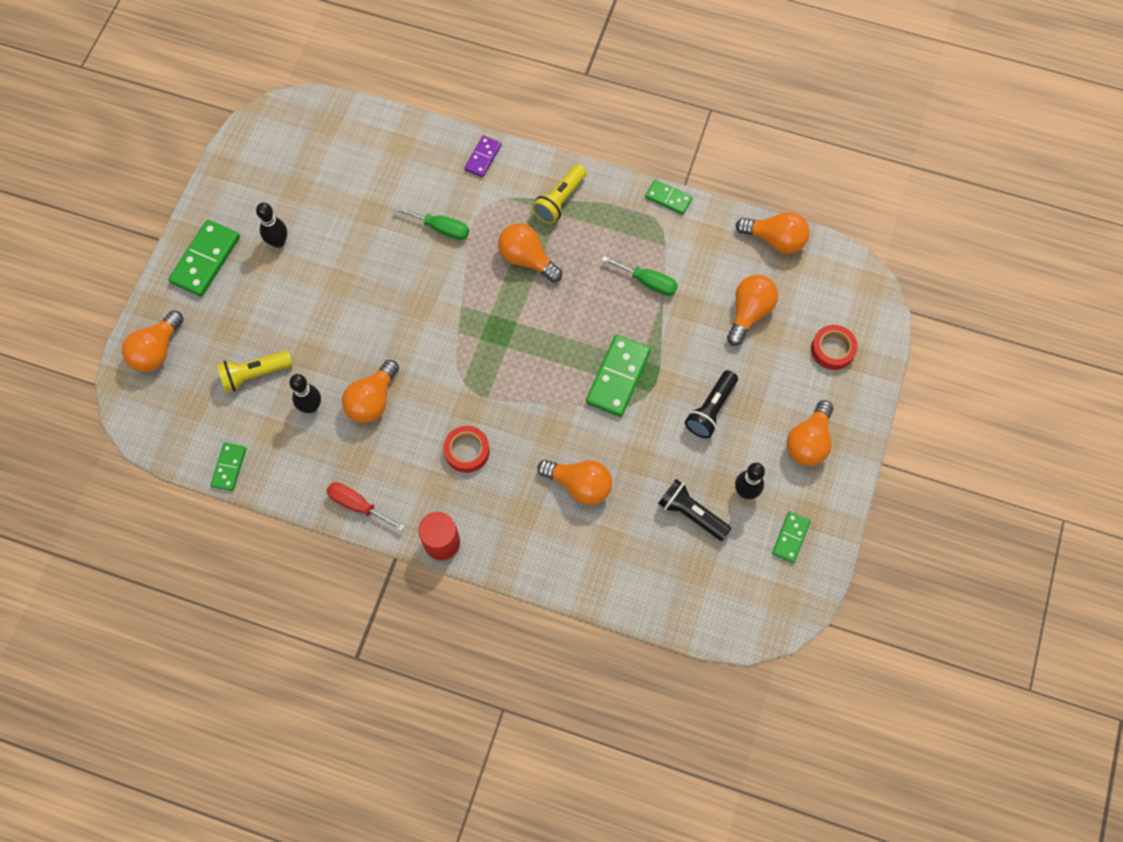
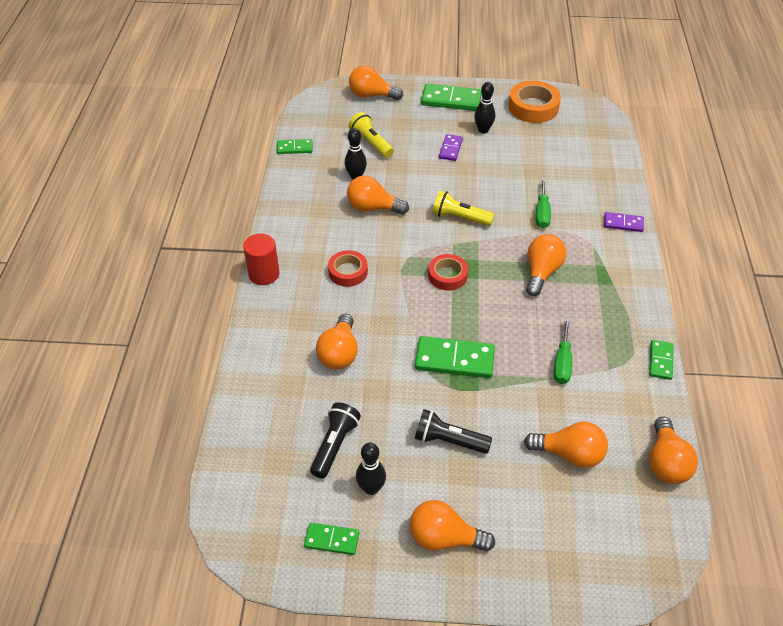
camera: 75 degrees right, 20 degrees down
red screwdriver [327,482,405,531] -> none
yellow flashlight [532,164,586,224] -> yellow flashlight moved to [432,190,494,226]
red tape [811,325,858,370] -> red tape moved to [428,254,468,291]
none -> purple domino [439,134,463,161]
none -> orange tape [508,81,561,123]

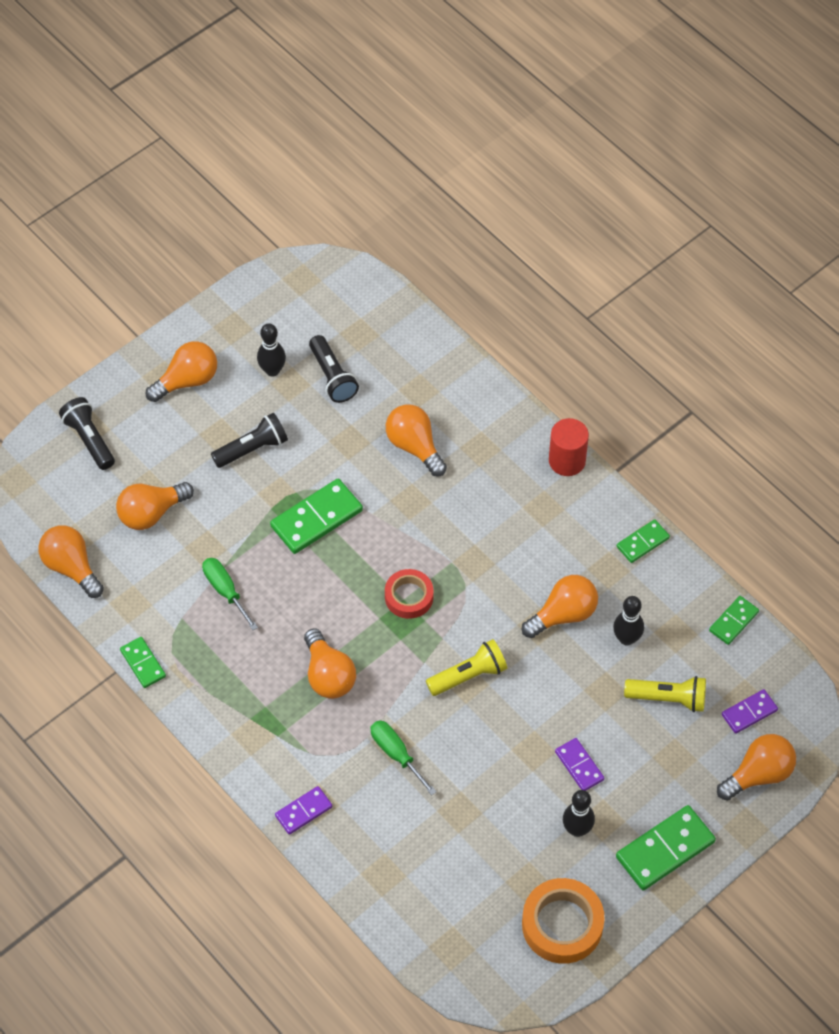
camera: 135 degrees right, 10 degrees up
green domino [304,523,359,555] -> green domino moved to [617,519,670,563]
red tape [328,250,368,287] -> none
none -> black flashlight [59,397,115,470]
none -> purple domino [722,689,778,734]

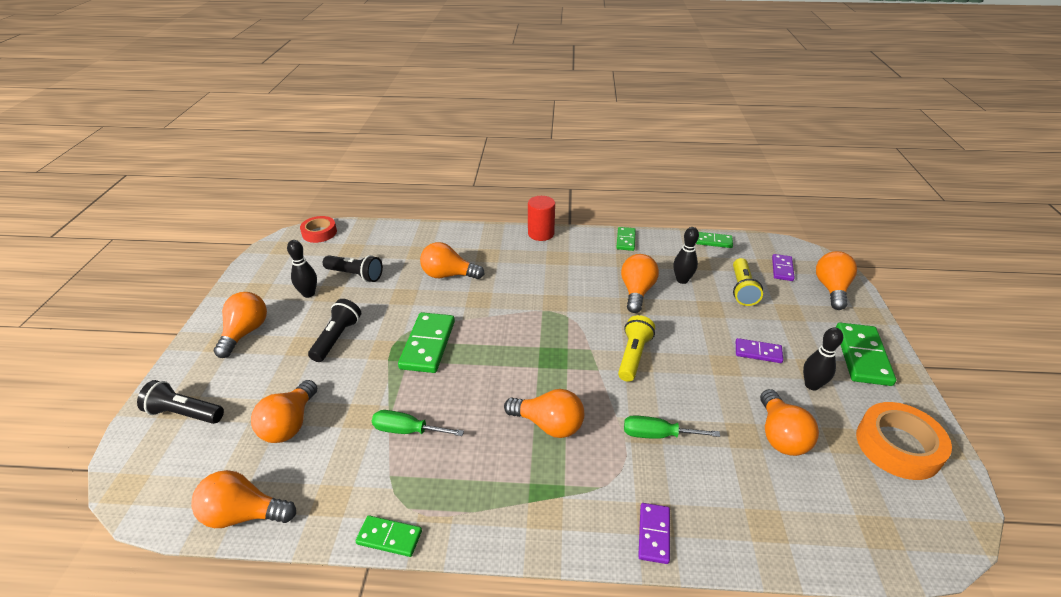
camera: 45 degrees left, 20 degrees down
red tape [385,569,433,619] -> red tape moved to [300,216,337,243]
yellow flashlight [624,676,706,712] -> yellow flashlight turned 135 degrees clockwise [733,258,763,306]
green domino [709,596,759,645] -> green domino turned 75 degrees counterclockwise [696,232,733,248]
none -> orange light bulb [760,389,819,456]

